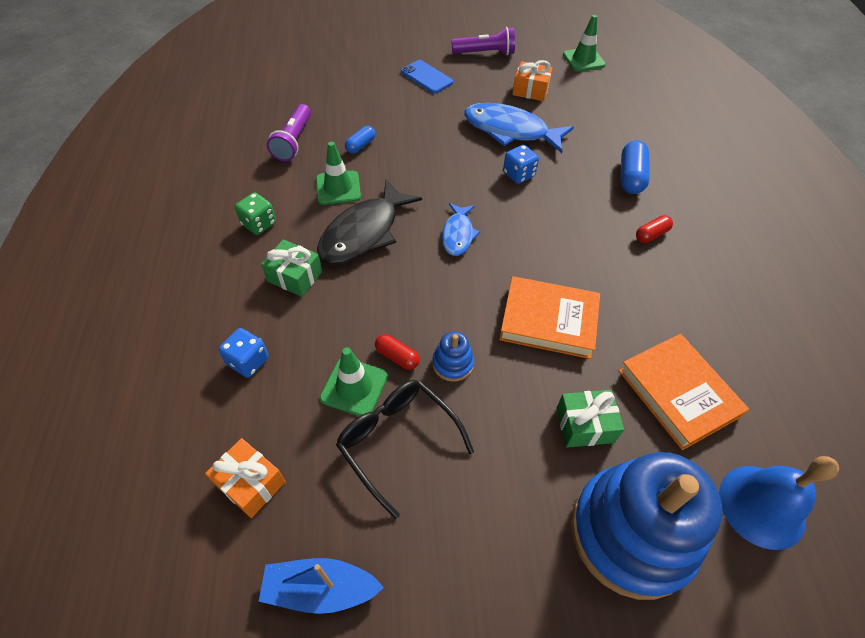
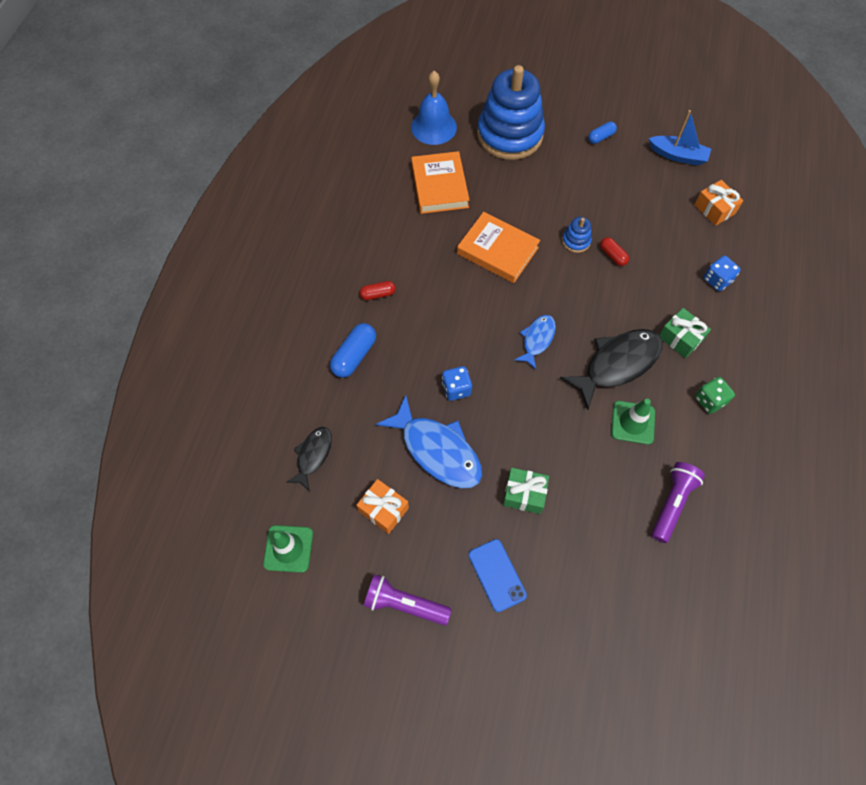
camera: 160 degrees left, 10 degrees up
green traffic cone [320,347,388,416] -> none
black glasses [336,380,474,519] -> none
blue capsule [345,126,375,154] -> blue capsule moved to [588,122,617,144]
green gift [556,390,624,448] -> green gift moved to [503,468,549,514]
none -> black fish [286,427,332,490]

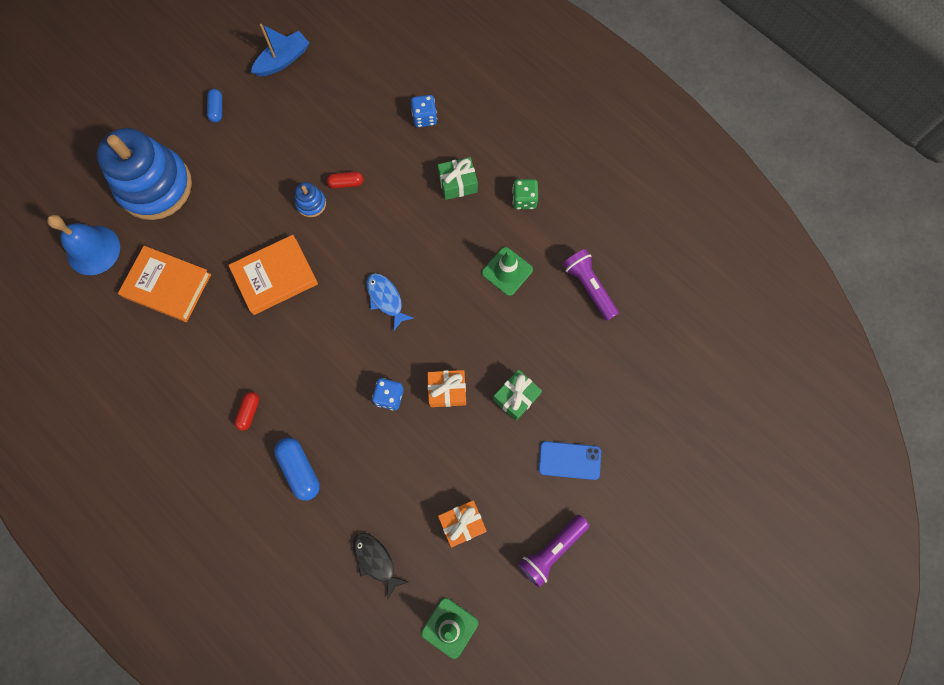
camera: 60 degrees left, 10 degrees up
blue fish [376,395,482,488] -> none
black fish [560,329,663,410] -> none
orange gift [694,180,743,226] -> orange gift moved to [427,370,466,407]

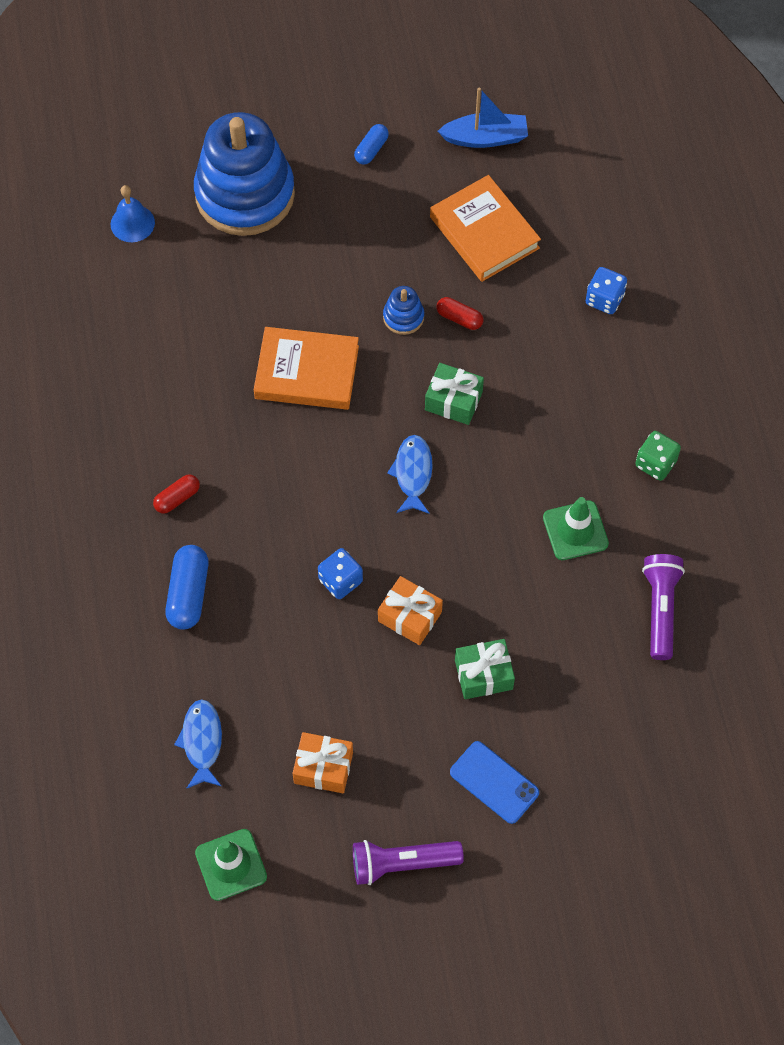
camera: 35 degrees right, 10 degrees down
blue bell [47,215,120,275] -> blue bell [110,185,155,242], size x0.63
orange book [118,246,211,322] -> orange book moved to [430,175,541,282]
black fish [353,533,408,599] -> blue fish [174,699,222,789]
green gift [438,157,478,200] -> green gift moved to [425,363,484,425]

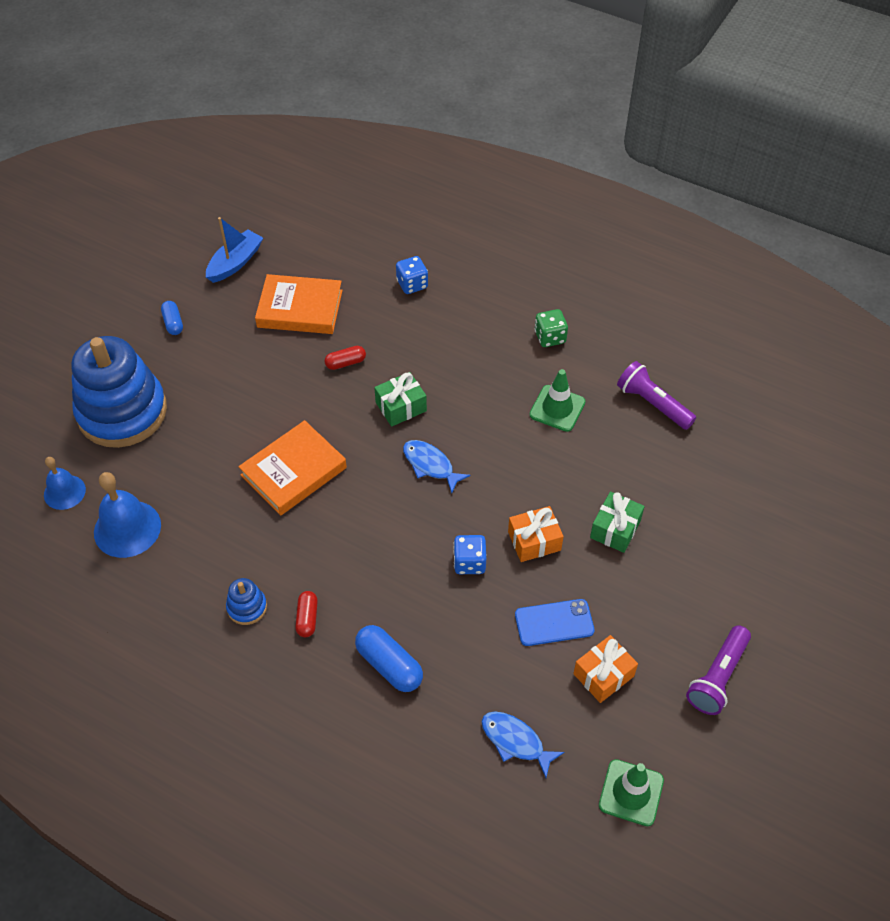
camera: 50 degrees left, 10 degrees down
blue stacking toy [383,286,424,335] -> blue stacking toy moved to [226,578,267,625]
blue phone [450,741,539,824] -> blue phone moved to [515,599,595,646]
none -> blue bell [94,472,161,558]

